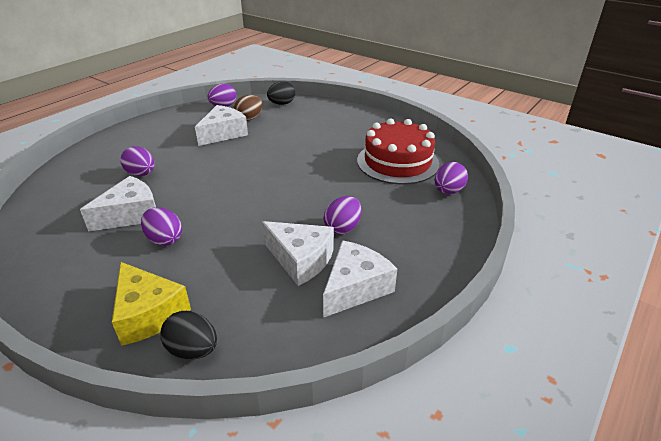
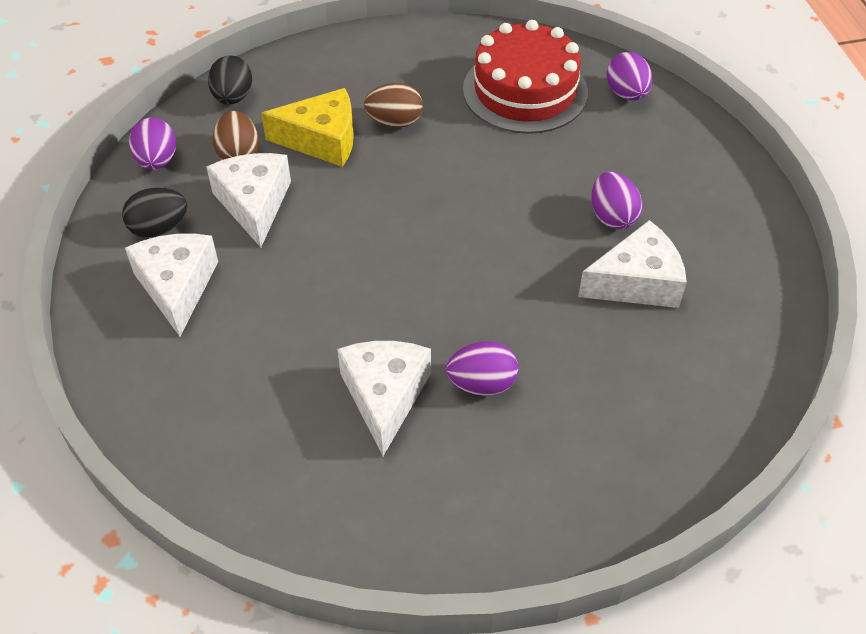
camera: 50 degrees left, 15 degrees up
yellow cheese [112,262,191,346] -> yellow cheese moved to [261,88,354,167]
purple egg [121,146,154,176] -> none
black egg [160,311,217,359] -> black egg moved to [122,187,187,238]
white cheese [323,240,397,318] -> white cheese moved to [125,234,218,337]
none -> brown egg [364,83,423,128]

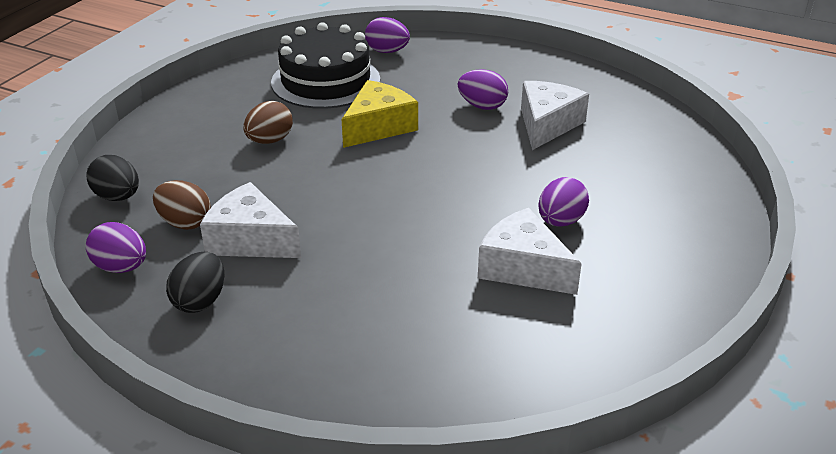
camera: 50 degrees left, 15 degrees down
white cheese [125,234,218,337] -> none
yellow cheese [261,88,354,167] -> yellow cheese moved to [342,80,418,148]
red cake [463,20,588,134] -> black cake [271,22,380,109]

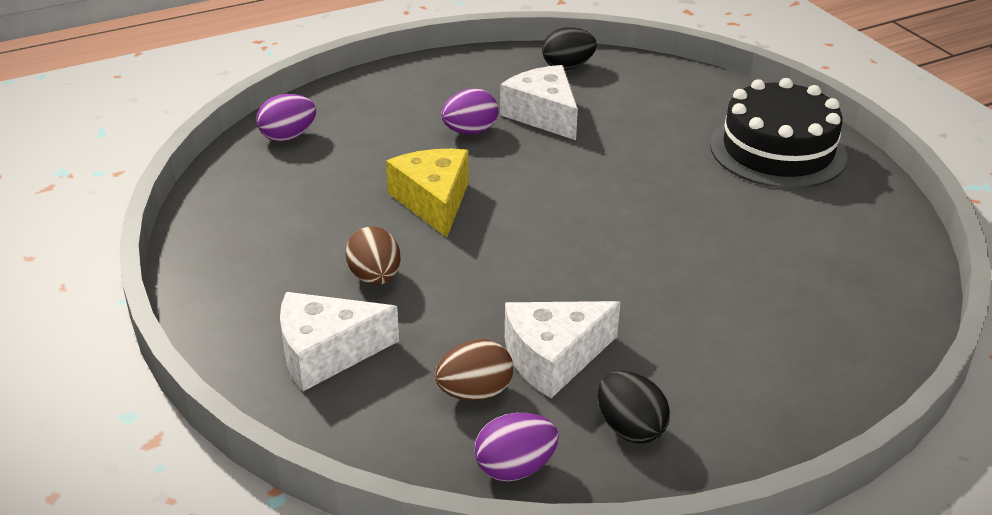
camera: 55 degrees left, 0 degrees up
black egg [87,155,139,201] -> black egg moved to [542,27,597,70]
black cake [271,22,380,109] -> black cake moved to [710,78,848,189]
white cheese [478,208,582,295] -> white cheese moved to [280,292,399,391]
purple egg [538,177,589,227] -> none

